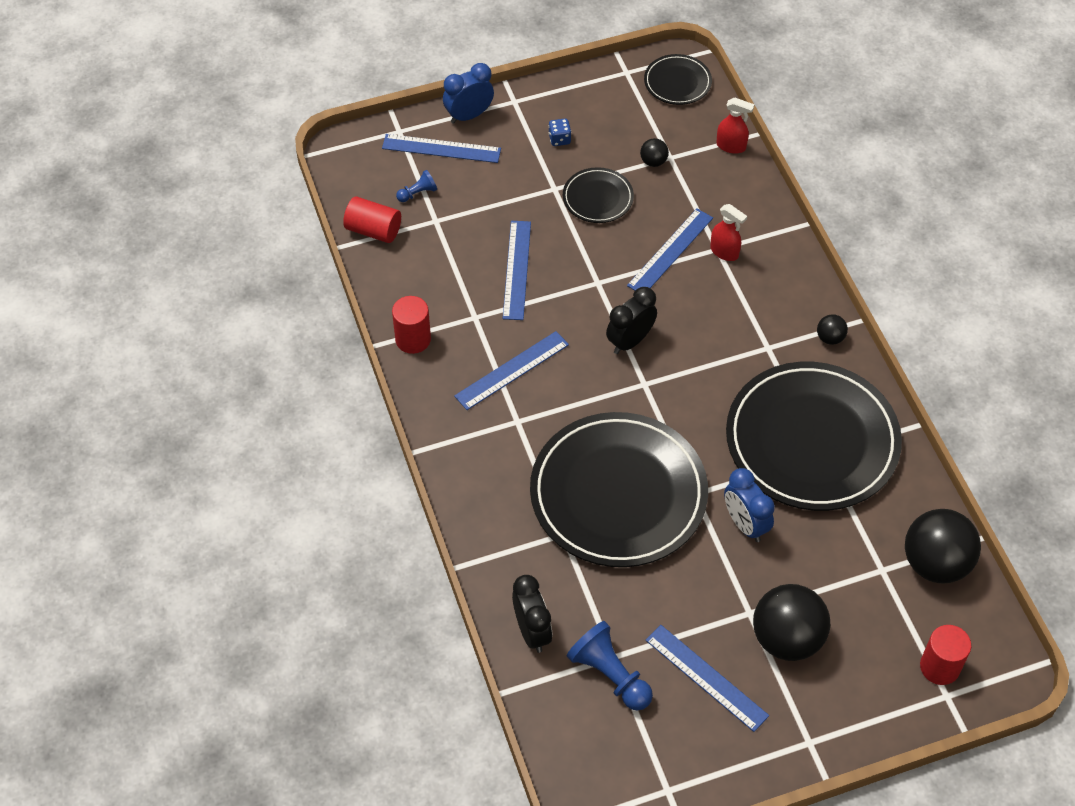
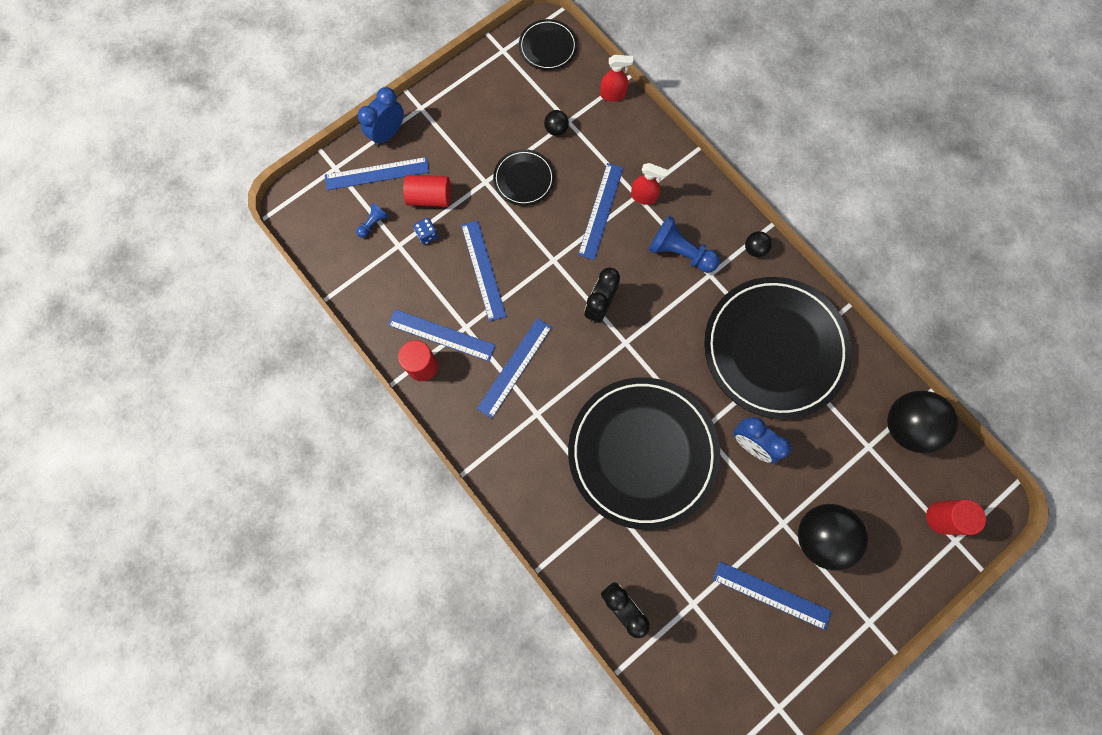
camera: 20 degrees left, 20 degrees up
red cylinder [343,196,401,243] -> red cylinder moved to [403,175,451,207]
blue dice [549,119,571,146] -> blue dice moved to [413,218,438,245]
blue pawn [567,621,653,711] -> blue pawn moved to [649,216,720,273]
none -> blue ruler [388,309,496,361]

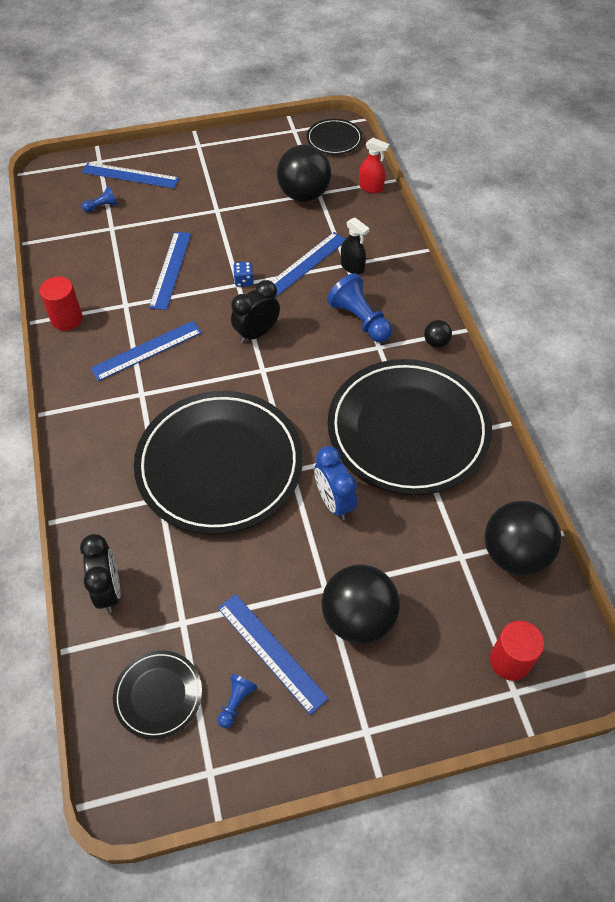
camera: 25 degrees right, 20 degrees down
blue clock [358,87,404,146] -> none
blue ruler [388,309,496,361] -> none
red cylinder [403,175,451,207] -> none
blue dice [413,218,438,245] -> blue dice moved to [233,262,253,287]
black plate [493,149,555,206] -> black plate moved to [113,650,202,739]
black ball [544,110,569,136] -> black ball [277,145,331,202], size x2.24
red spray bottle [631,163,668,205] -> black spray bottle [341,218,370,275]
none -> blue pawn [218,674,258,728]

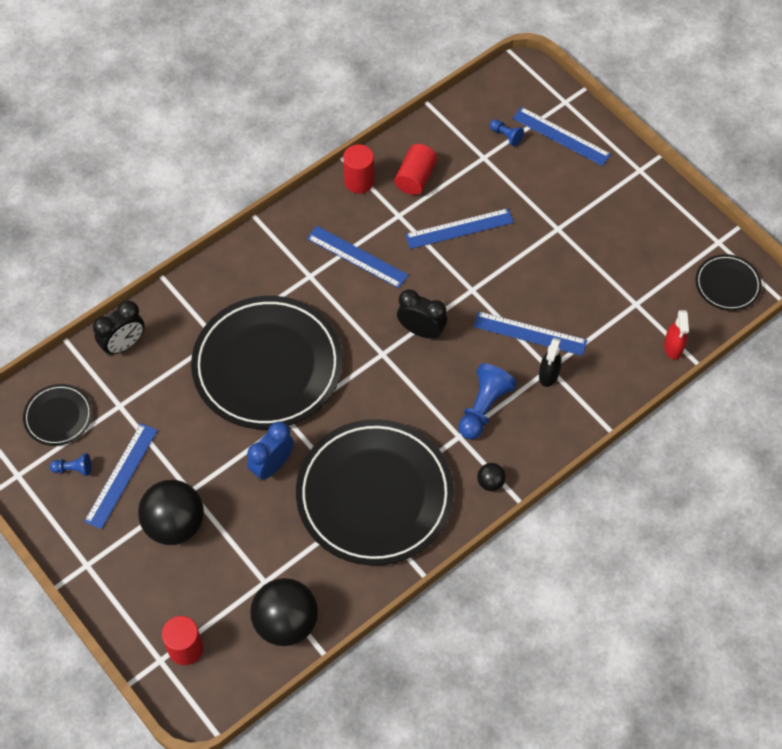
camera: 65 degrees right, 5 degrees up
blue ruler [82,162,179,189] -> blue ruler turned 45 degrees counterclockwise [512,107,611,166]
blue dice [233,262,253,287] -> none
black ball [277,145,331,202] -> none
none -> red cylinder [394,144,437,195]

